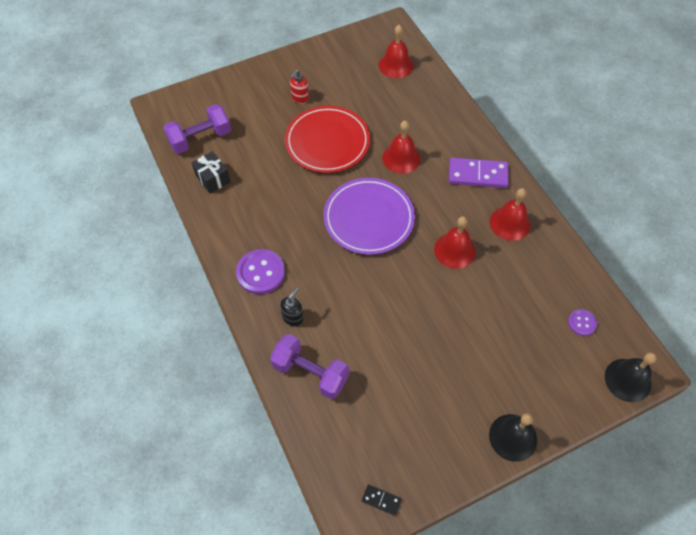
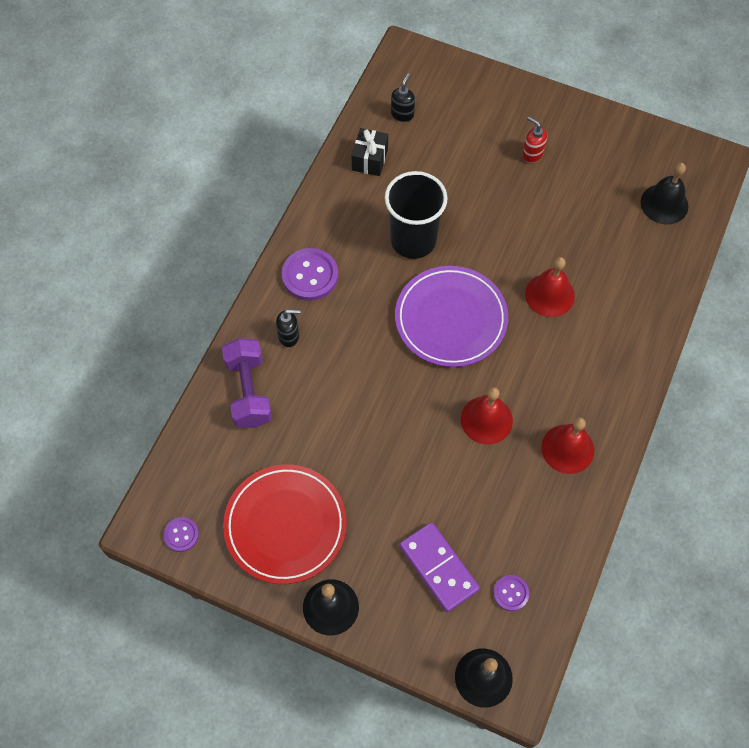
camera: 50 degrees right, 5 degrees up
purple dumbbell [163,104,231,154] -> black soap dispenser [391,73,415,122]
red plate [285,106,370,173] -> red plate moved to [223,464,347,584]
red soap dispenser [290,70,309,104] -> red soap dispenser turned 45 degrees clockwise [522,117,547,163]
black domino [362,484,401,515] -> purple button [163,517,199,552]
red bell [379,25,413,78] -> black bell [641,163,688,224]
purple domino [449,158,509,188] -> purple domino moved to [399,522,480,612]
none -> black cup [385,171,448,259]

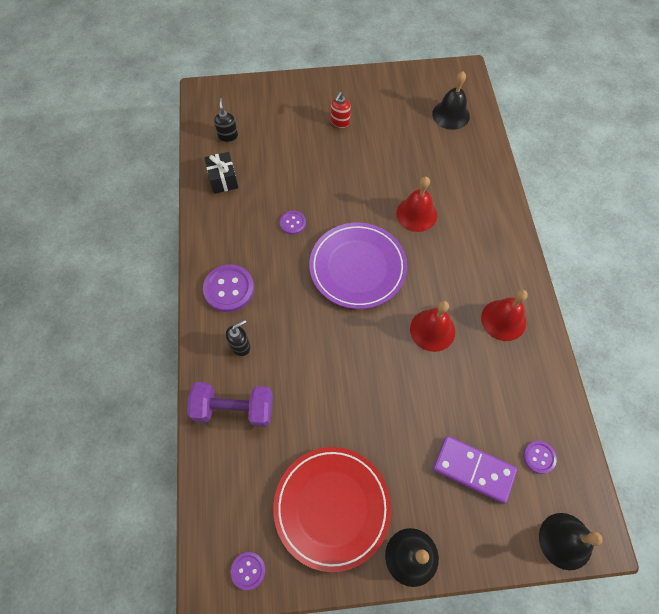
camera: 30 degrees left, 0 degrees up
purple dumbbell [222,338,272,428] -> purple dumbbell turned 45 degrees counterclockwise [187,382,273,427]
black cup [385,171,448,259] -> purple button [280,211,306,235]
red soap dispenser [522,117,547,163] -> red soap dispenser turned 75 degrees counterclockwise [331,92,351,128]

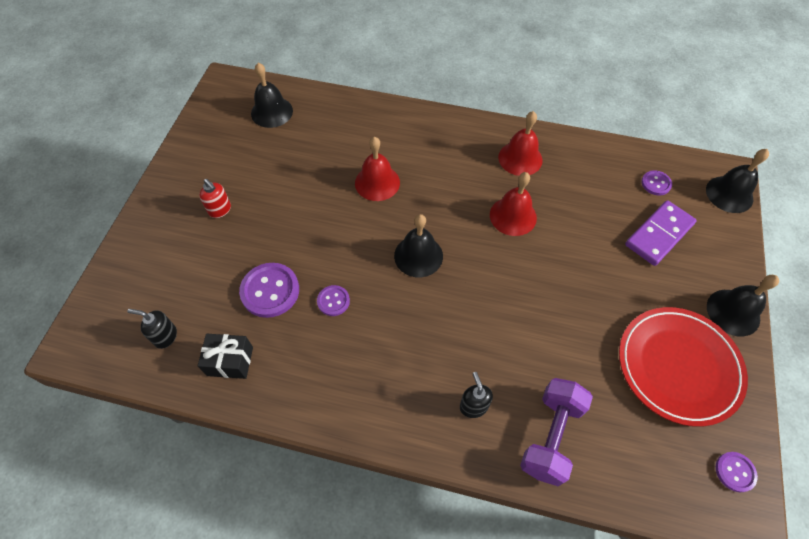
camera: 70 degrees left, 5 degrees down
purple button [203,264,254,312] -> purple button moved to [239,263,299,318]
purple plate [309,223,407,309] -> black bell [394,214,443,277]

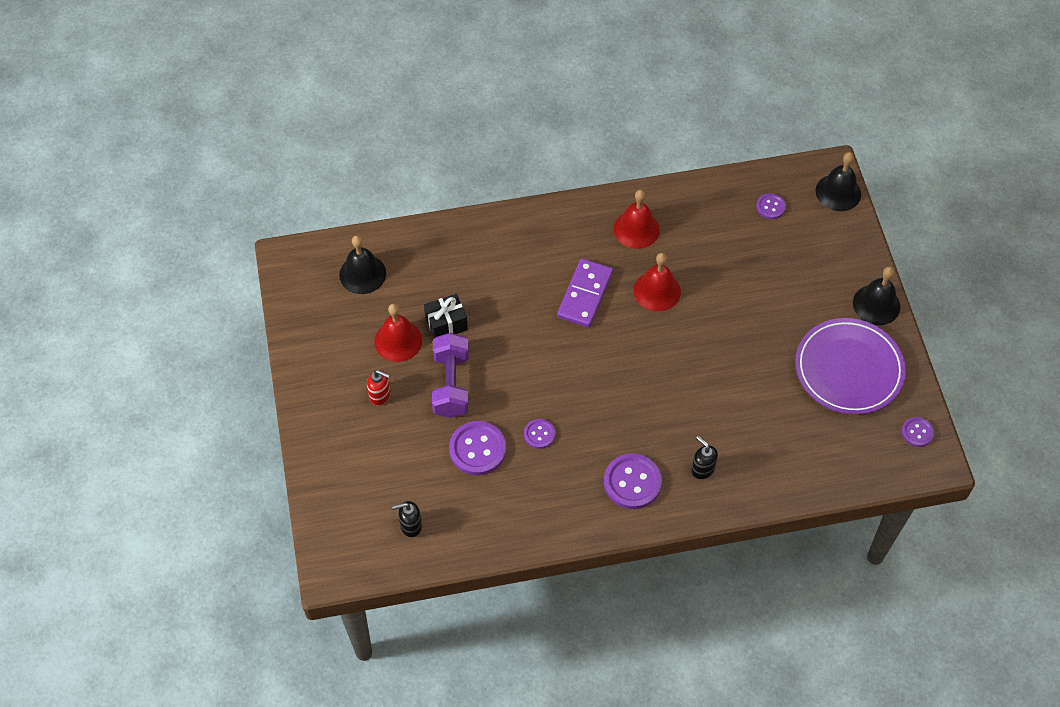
camera: 25 degrees left, 0 degrees up
black gift [198,334,253,379] -> black gift moved to [424,294,468,338]
red bell [355,137,400,201] -> red bell moved to [374,303,422,362]
black bell [394,214,443,277] -> none
purple dumbbell [520,378,593,486] -> purple dumbbell moved to [432,333,469,418]
red plate [619,307,748,427] -> purple plate [795,318,906,415]
purple domino [625,200,697,266] -> purple domino moved to [557,259,613,327]
none -> purple button [604,454,662,509]

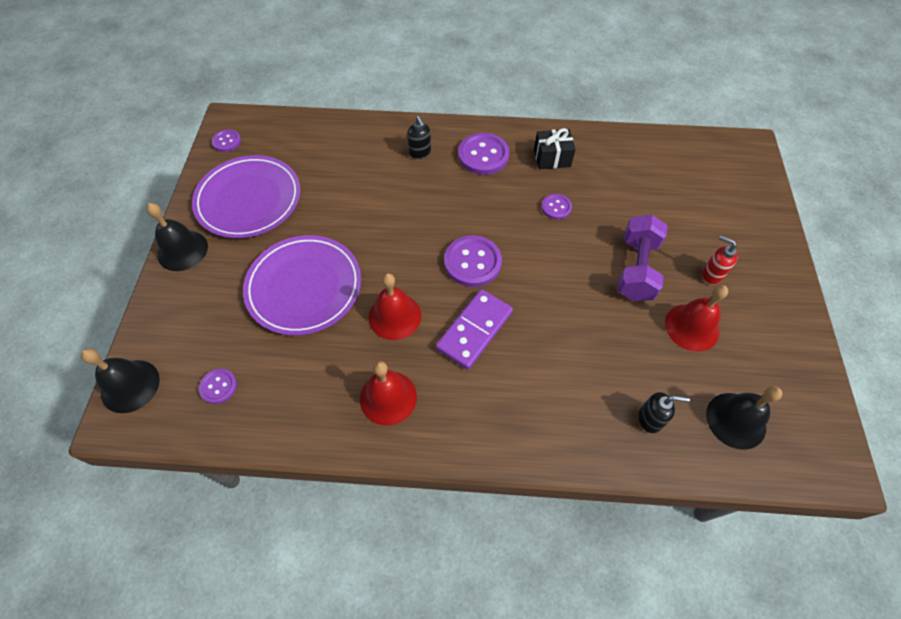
camera: 165 degrees left, 0 degrees up
black soap dispenser [392,501,422,537] -> black soap dispenser moved to [639,392,690,433]
black gift [424,294,468,338] -> black gift moved to [534,128,576,169]
purple button [449,421,506,475] -> purple button moved to [444,235,502,287]
none -> purple plate [243,235,361,335]

